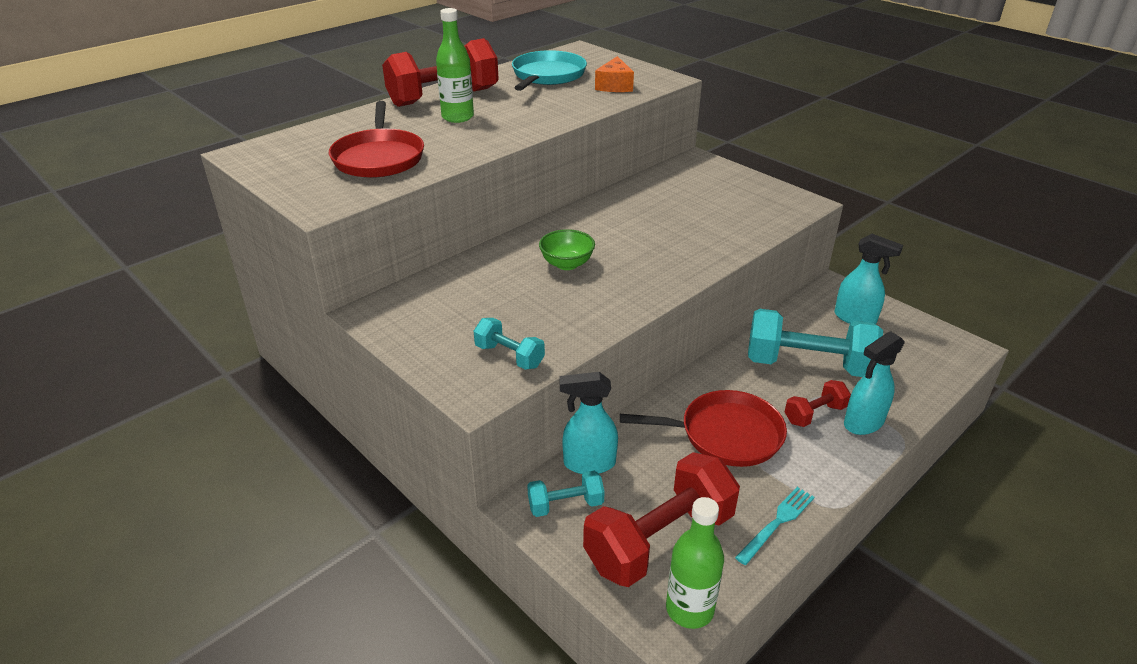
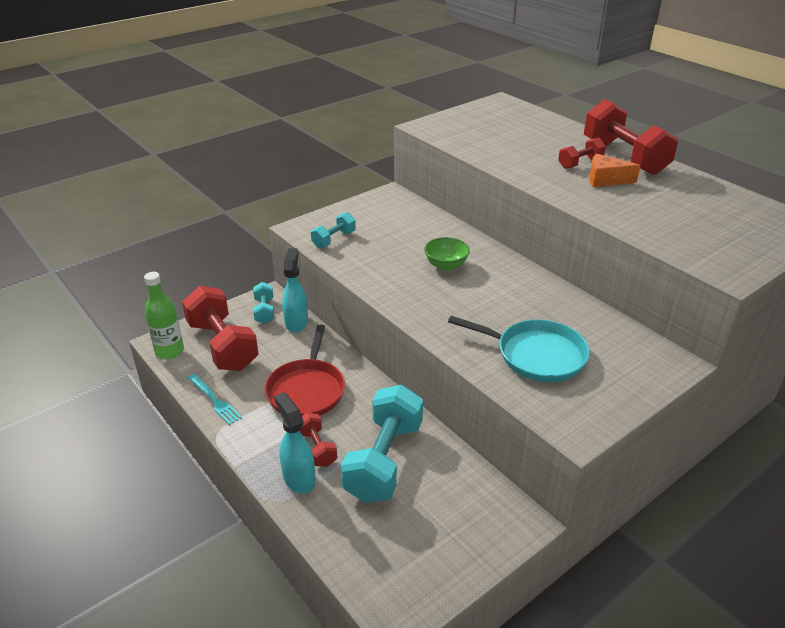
camera: 95 degrees right, 0 degrees up
red pan [329,101,424,178] -> none
green bottle [436,8,474,123] -> red dumbbell [558,137,606,169]
turquoise pan [512,50,587,91] -> turquoise pan moved to [448,316,590,382]
orange cheese [595,56,634,92] -> orange cheese moved to [589,153,640,187]
turquoise spray bottle [834,234,903,324] -> none

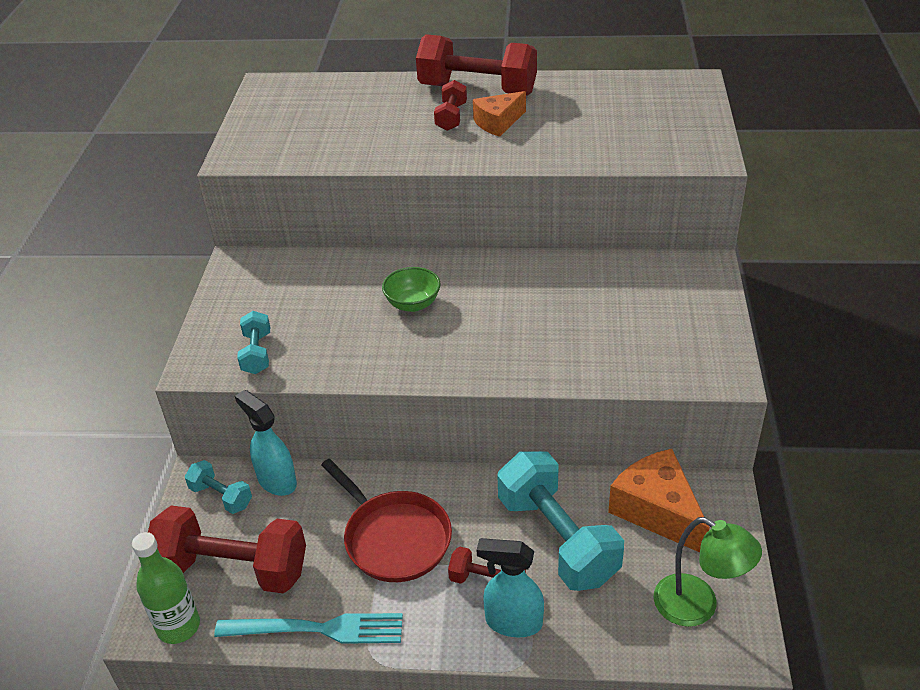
camera: 45 degrees left, 5 degrees up
turquoise fork [188,374,242,425] -> turquoise fork [214,613,403,644], size x1.53
turquoise pan [448,316,590,382] -> none
none -> orange cheese [608,449,710,552]
none -> green lamp [654,517,762,627]

